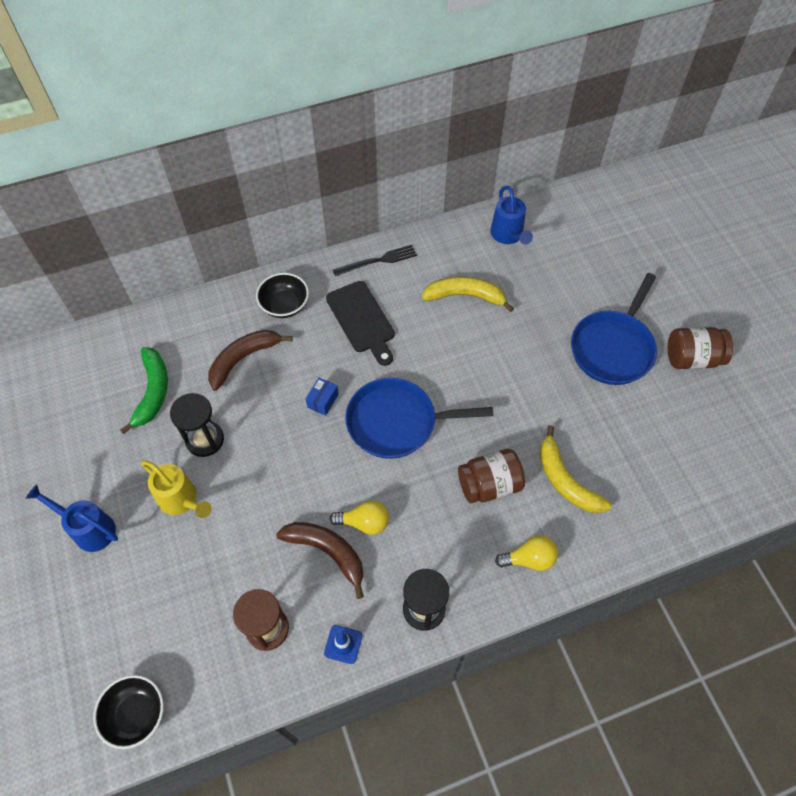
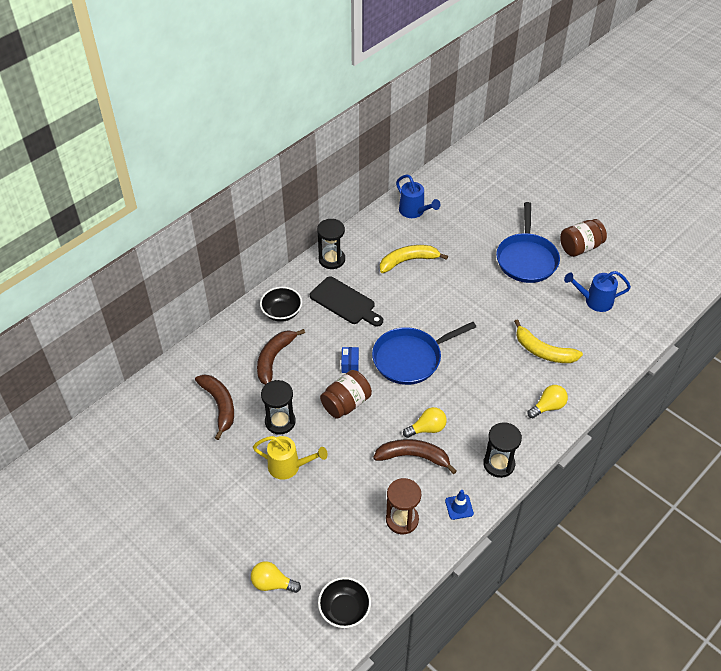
camera: 25 degrees left, 10 degrees down
blue watering can [26,484,118,552] -> blue watering can moved to [564,271,631,312]
green banana [120,347,168,434] -> brown banana [195,374,234,440]
black fork [333,245,417,276] -> black hourglass [317,219,345,269]
brown jar [458,449,525,503] -> brown jar moved to [320,370,372,419]
none -> yellow light bulb [251,561,301,593]

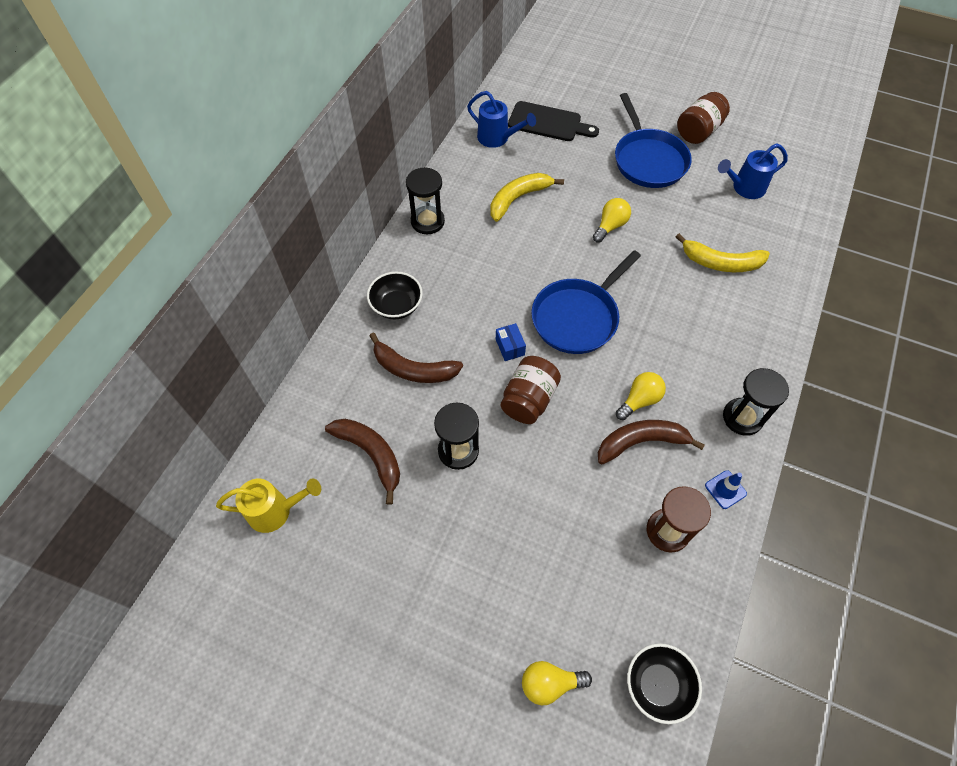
camera: 20 degrees left, 10 degrees up
yellow watering can [253,436,328,480] -> yellow watering can moved to [216,478,321,533]
brown banana [257,329,305,385] -> brown banana turned 75 degrees counterclockwise [369,332,463,383]
black cutting board [310,276,383,327] -> black cutting board moved to [508,101,599,141]
yellow light bulb [528,385,568,418] -> yellow light bulb moved to [593,198,631,243]

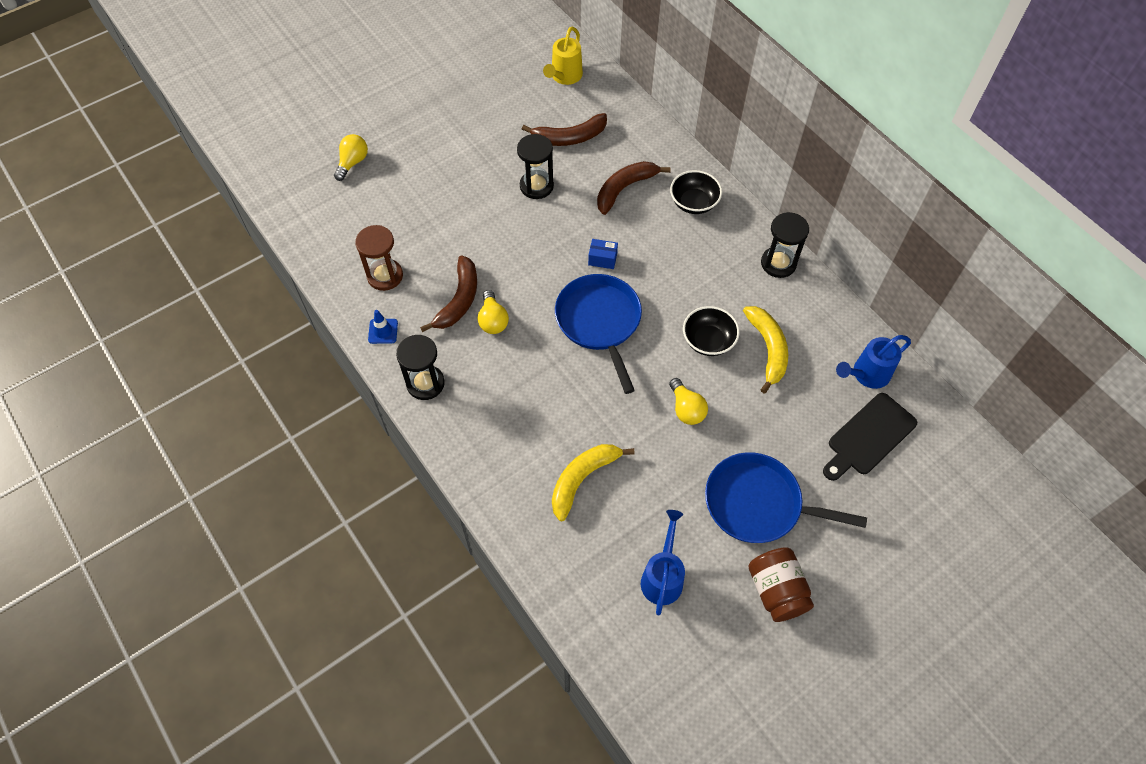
camera: 120 degrees right, 0 degrees up
brown jar [501,356,561,424] -> none
black bowl [627,643,702,724] -> black bowl moved to [683,306,740,356]

